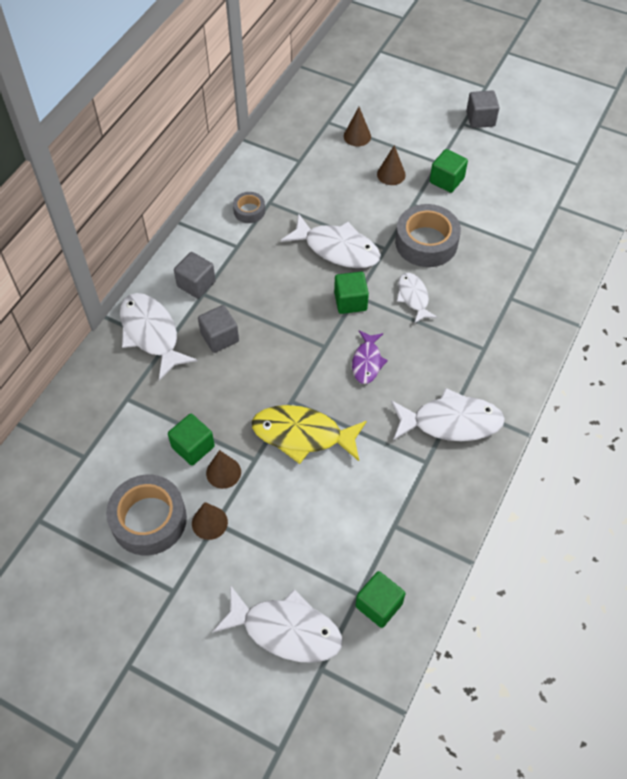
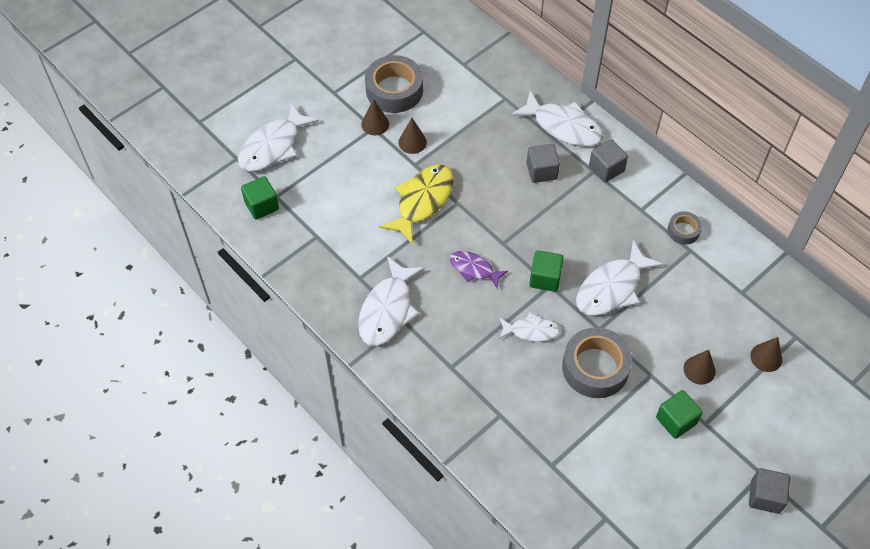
camera: 110 degrees right, 0 degrees up
white fish [120,293,197,380] -> white fish turned 45 degrees clockwise [511,91,603,147]
green cube [168,414,215,466] -> none

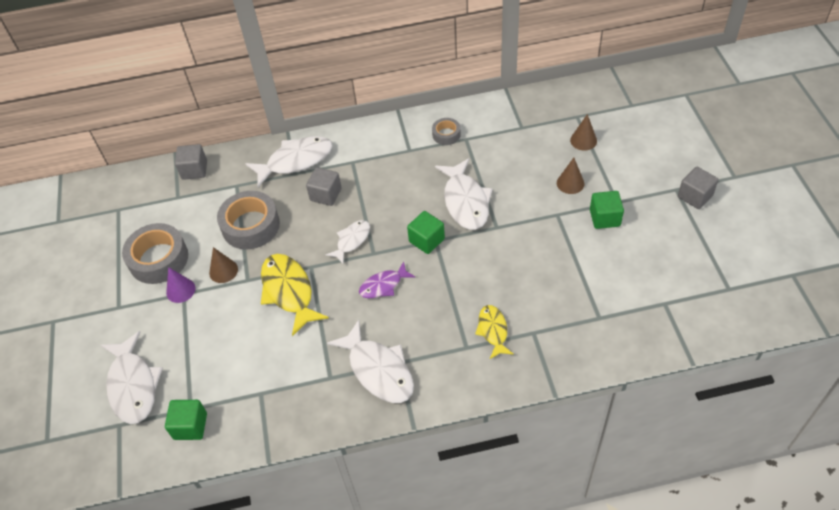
camera: 55 degrees left, 5 degrees down
brown cone [361,99,389,135] -> purple cone [166,267,196,303]
white fish [499,312,560,342] -> white fish moved to [326,220,370,264]
grey tape [562,327,632,398] -> grey tape moved to [217,191,280,249]
grey cube [589,139,628,182] -> grey cube moved to [175,144,207,180]
none -> yellow fish [475,305,514,359]

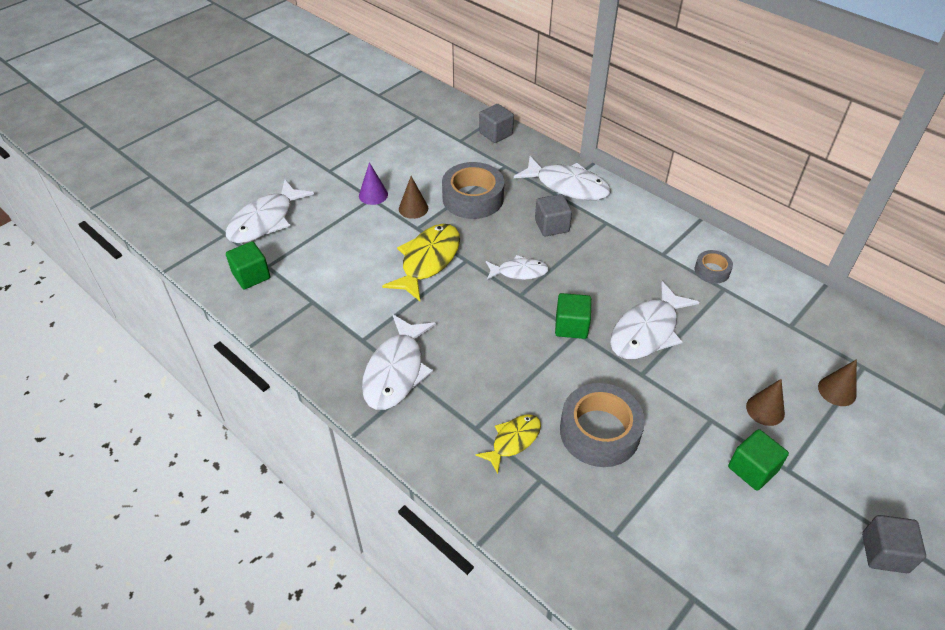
camera: 50 degrees right, 5 degrees down
grey tape [122,223,188,284] -> grey tape moved to [560,383,645,467]
purple fish [359,261,415,298] -> none

